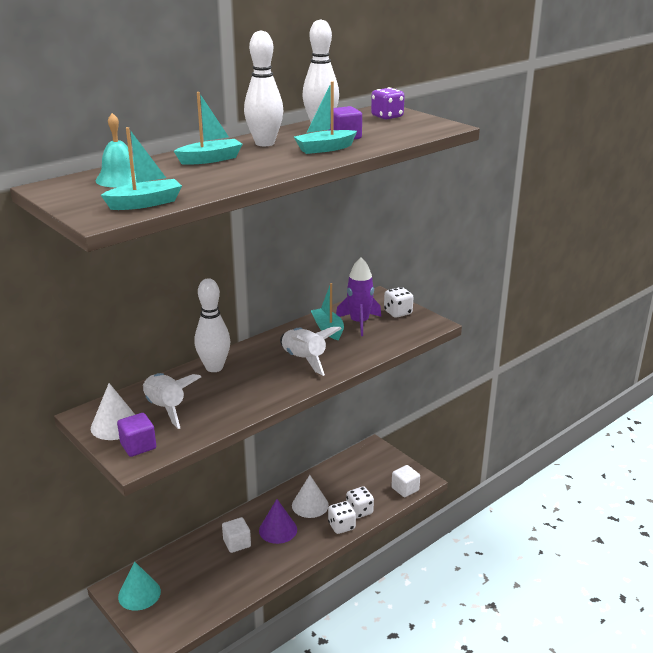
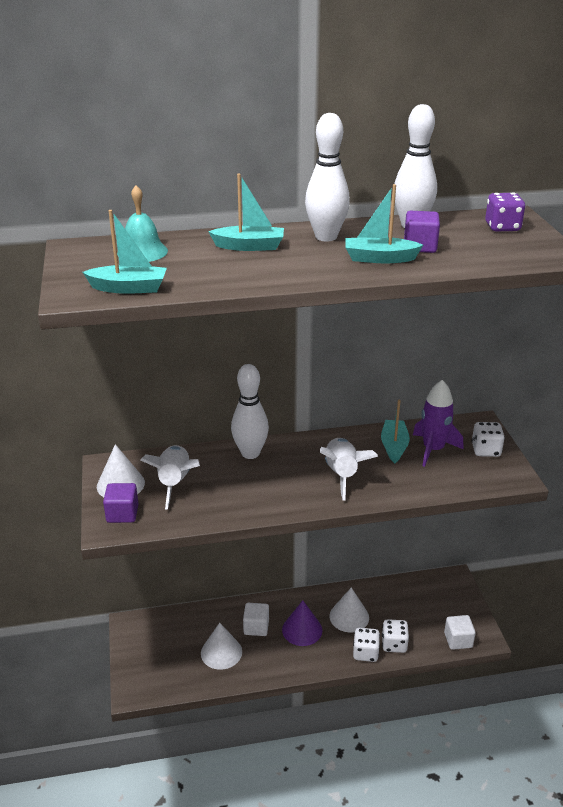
camera: 30 degrees right, 5 degrees up
turquoise cone [118,561,161,611] -> none
none -> white cone [201,623,242,670]

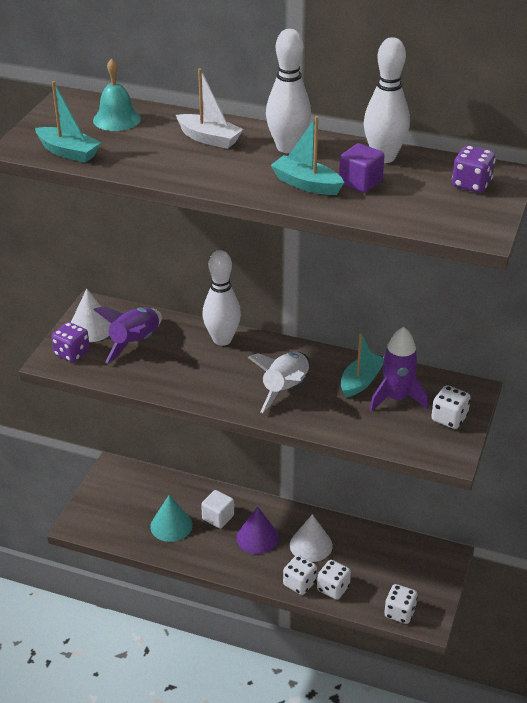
camera: 30 degrees right, 5 degrees up
purple cube [103,483,138,523] -> purple dice [51,322,90,362]
white rocket [141,445,200,510] -> purple rocket [93,306,162,363]
white cone [201,623,242,670] -> turquoise cone [150,495,193,542]
turquoise boat [208,173,284,251] -> white boat [176,68,243,149]
white cube [444,615,476,650] -> white dice [384,584,418,624]

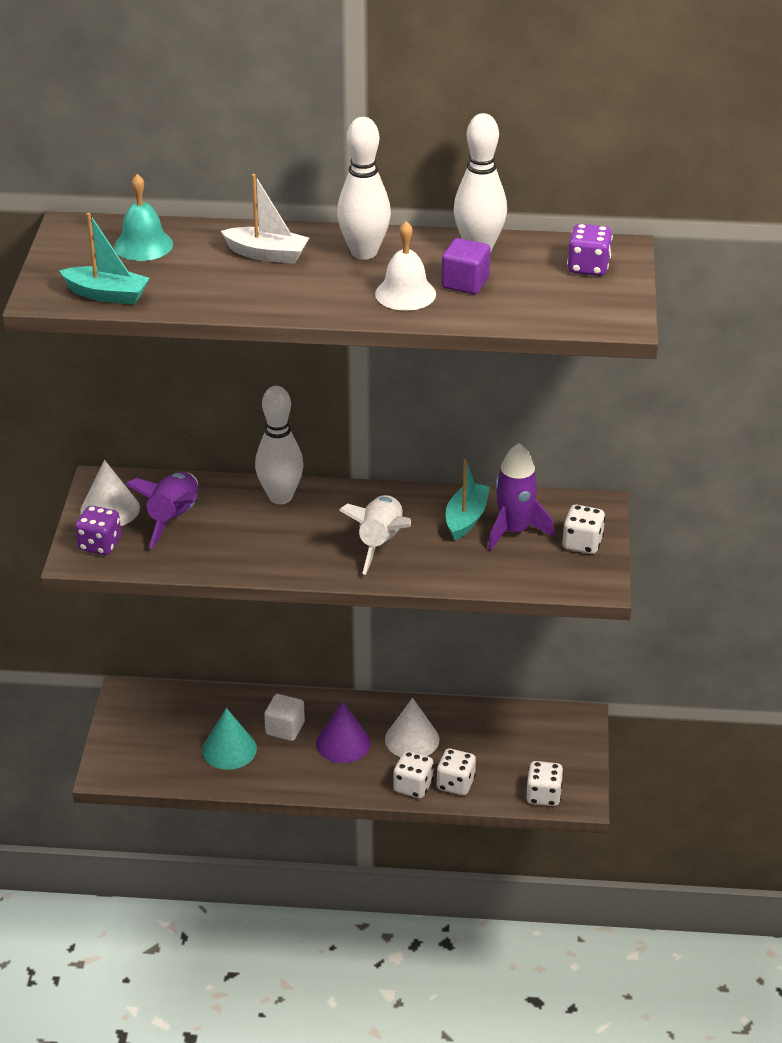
camera: 15 degrees left, 0 degrees up
turquoise boat [270,116,344,195] -> white bell [375,221,436,311]

